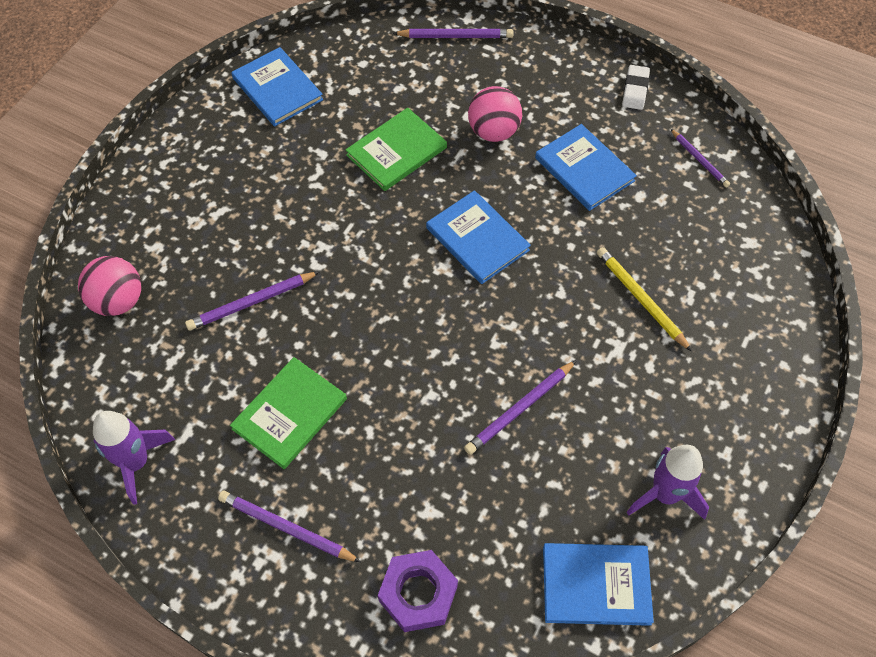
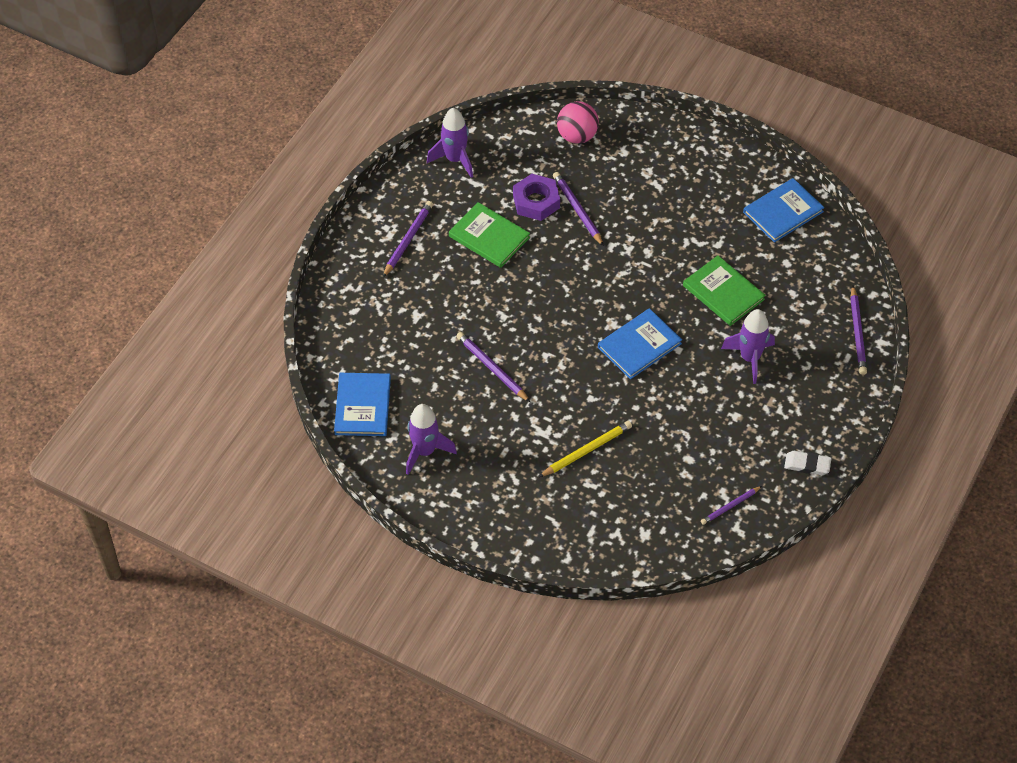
camera: 90 degrees right, 5 degrees down
purple nut [378,550,458,632] -> purple nut moved to [513,174,560,221]
pink ball [468,86,522,142] -> purple rocket [721,309,775,384]
blue book [535,124,637,211] -> none

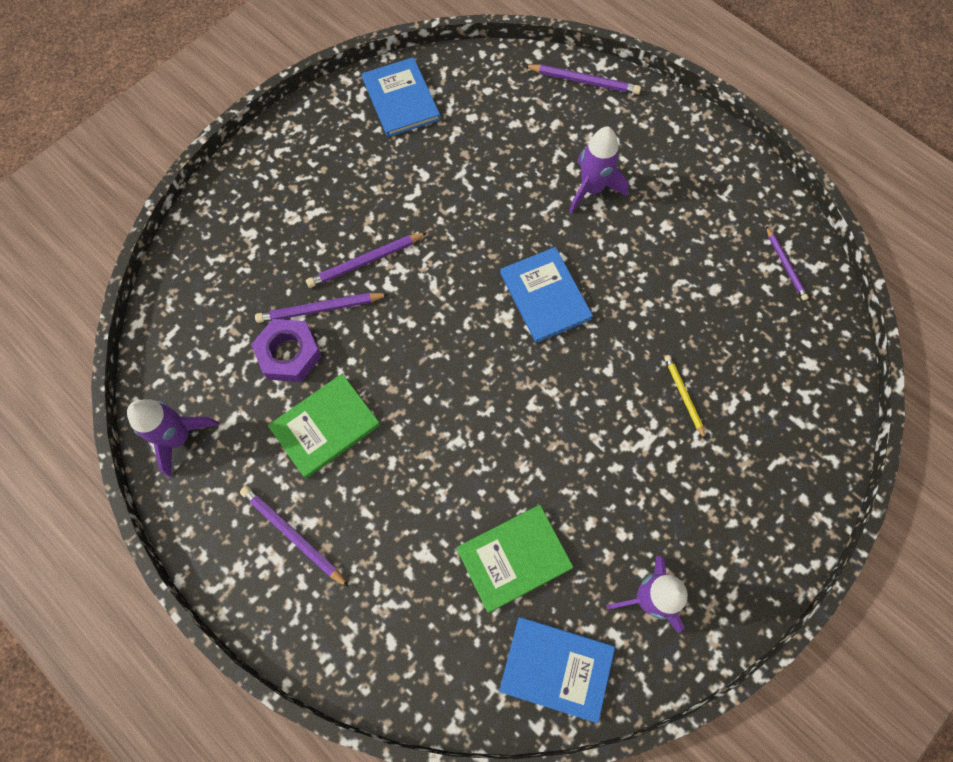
camera: 75 degrees left, 15 degrees up
purple pencil [456,332,530,402] -> purple pencil moved to [306,232,428,288]
yellow pencil [539,421,632,477] -> yellow pencil [664,355,706,440], size x0.66
pink ball [557,101,599,144] -> none
green book [683,255,766,326] -> green book moved to [456,505,573,613]
white eraser [784,451,832,475] -> none

